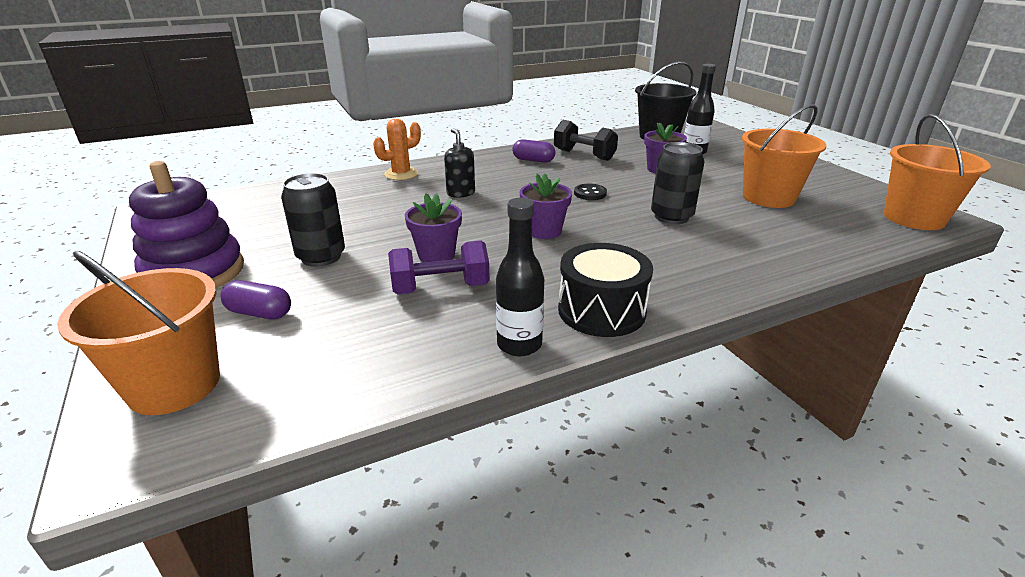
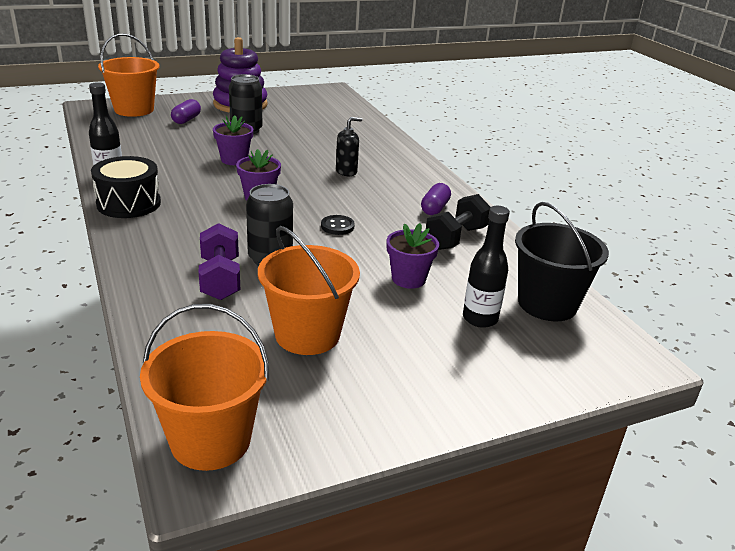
camera: 90 degrees right, 0 degrees up
orange cactus [373,119,421,180] -> none
purple dumbbell [388,240,490,294] -> purple dumbbell moved to [199,223,240,300]

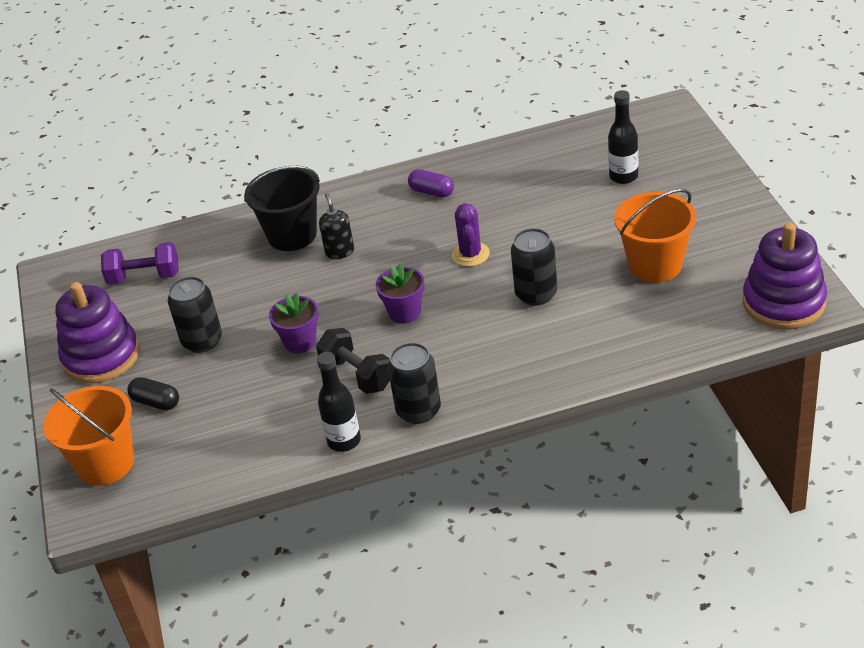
camera: 75 degrees left, 10 degrees up
black drum [91,156,161,218] -> black can [388,342,441,424]
orange bucket [140,304,270,471] -> purple stacking toy [743,223,827,329]
purple capsule [171,99,201,124] -> black capsule [127,377,179,410]
purple dumbbell [199,223,240,300] -> purple dumbbell moved to [101,242,179,285]
black button [321,215,355,235] -> purple cactus [452,203,490,267]
purple flower pot [387,223,439,289] -> none
black dumbbell [426,194,491,250] -> black dumbbell moved to [316,328,390,394]
black bucket [515,202,609,321] -> black bucket moved to [244,166,320,251]

